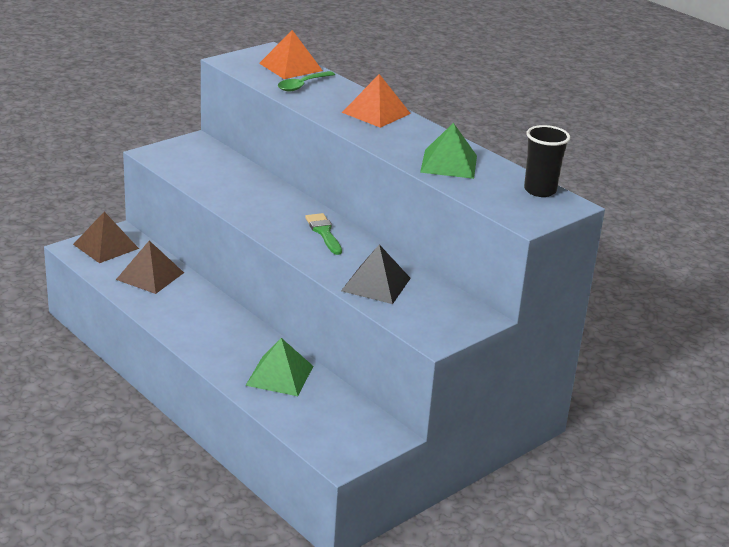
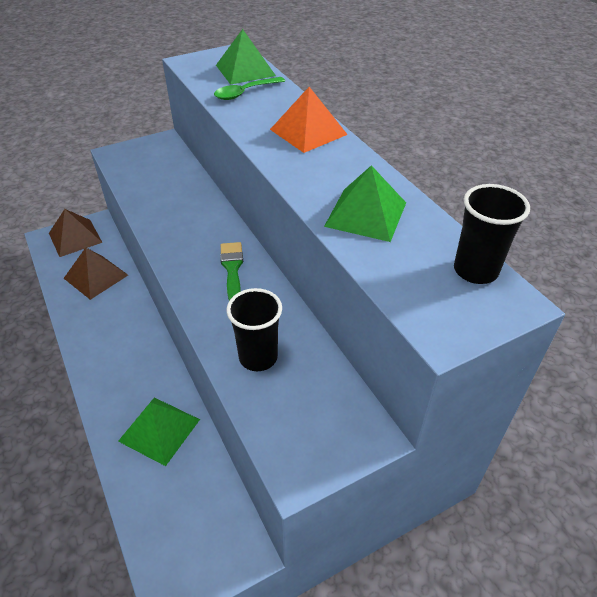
camera: 15 degrees right, 15 degrees up
orange pyramid [259,30,323,79] -> green pyramid [216,29,276,85]
black pyramid [341,244,411,304] -> black cup [226,288,282,371]

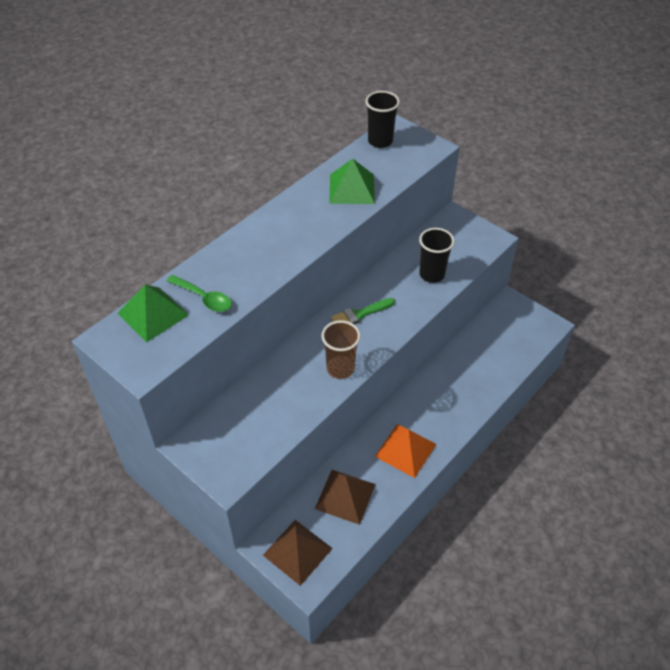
camera: 110 degrees left, 5 degrees up
green pyramid [118,397,200,466] -> none
orange pyramid [270,87,348,153] -> orange pyramid moved to [375,424,436,478]
none -> brown cup [322,320,361,379]

